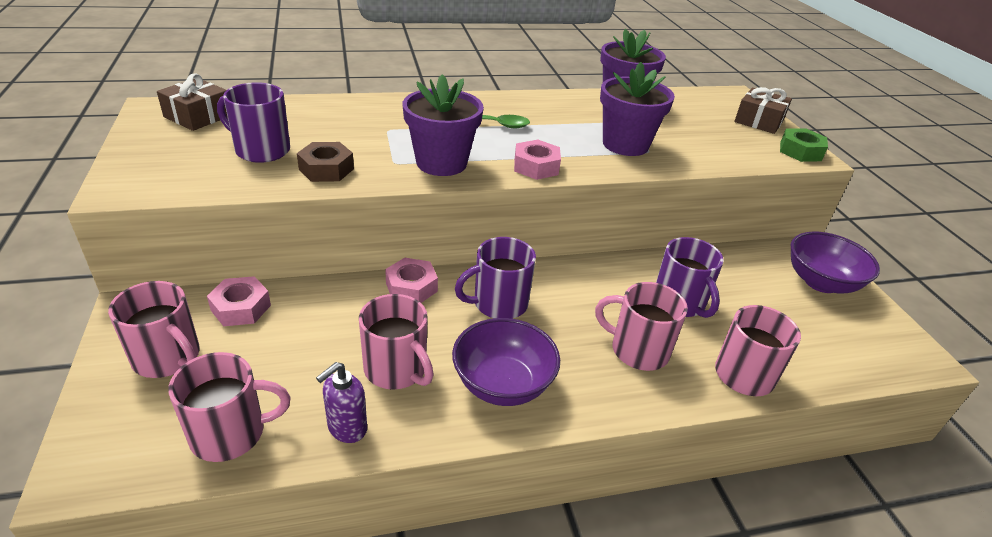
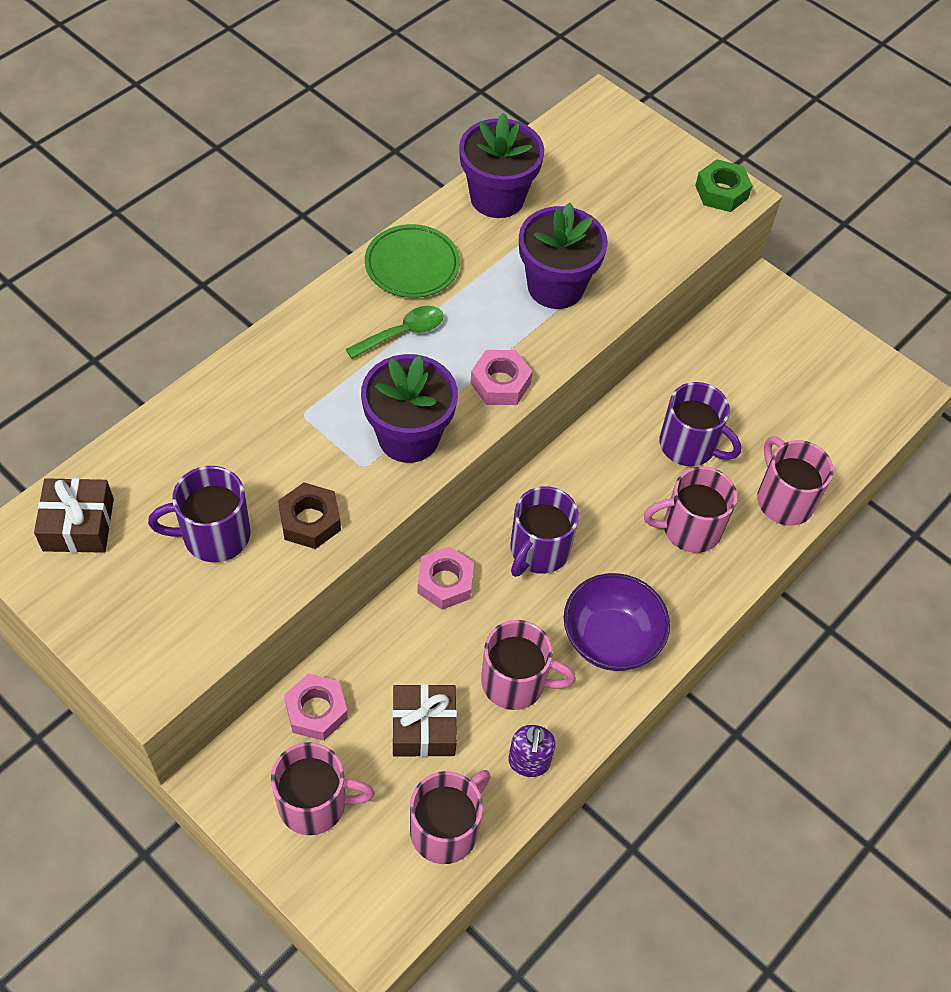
camera: 35 degrees left, 20 degrees up
brown gift [734,87,792,134] -> brown gift moved to [392,684,457,757]
purple bowl [791,232,880,293] -> none
none -> green plate [365,224,460,298]

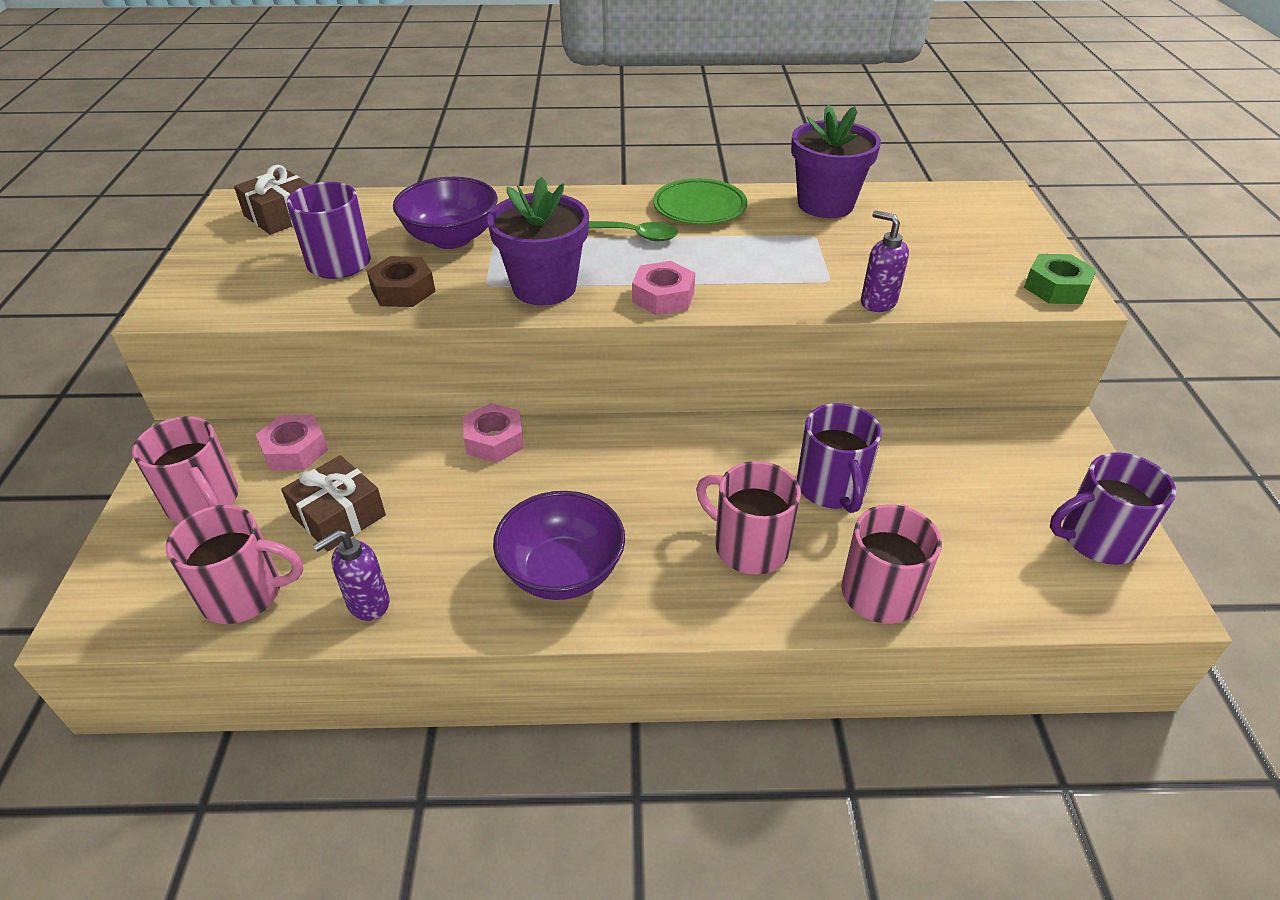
camera: 50 degrees right, 15 degrees down
pink mug [481,620,576,710] -> none
purple mug [511,486,579,577] -> purple mug moved to [1050,452,1176,565]
purple flower pot [519,203,608,309] -> none
none -> purple bowl [393,177,498,249]
none -> purple soap dispenser [861,210,909,312]

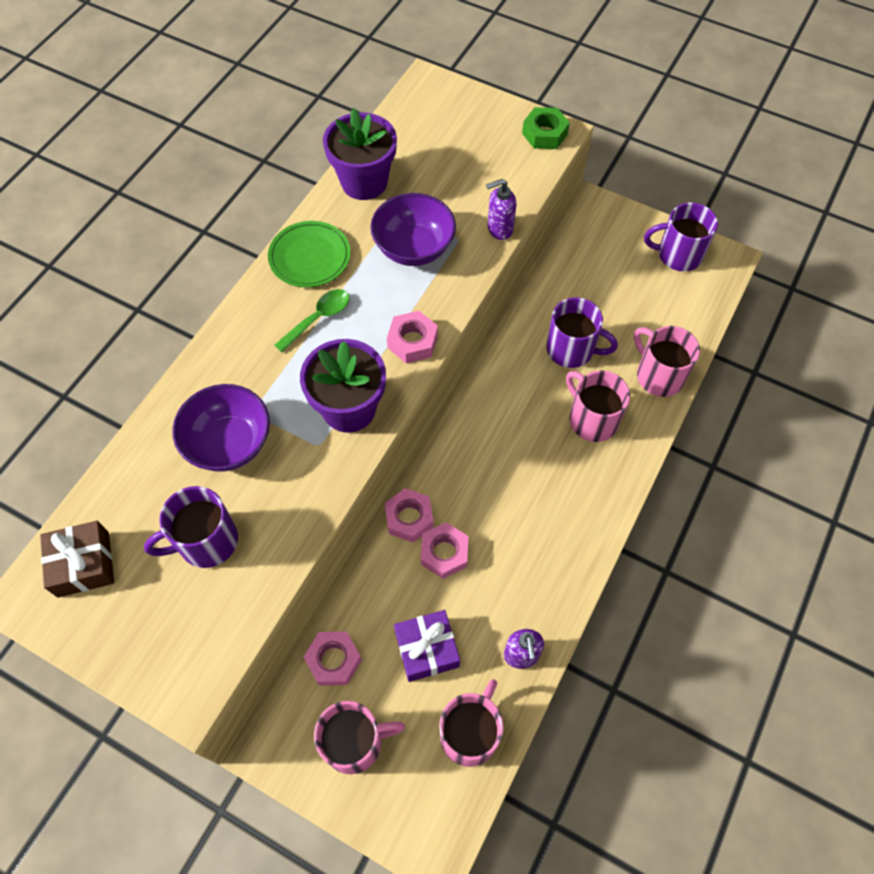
camera: 60 degrees left, 20 degrees up
brown gift [281,455,386,551] -> purple gift [394,610,460,682]
brown nut [367,256,436,307] -> none
purple bowl [493,491,625,600] -> purple bowl moved to [370,193,456,266]
pink mug [696,461,801,575] -> pink mug turned 75 degrees clockwise [566,370,630,442]
purple mug [1050,452,1176,565] -> purple mug turned 75 degrees clockwise [644,202,718,271]
none -> pink nut [421,522,469,579]

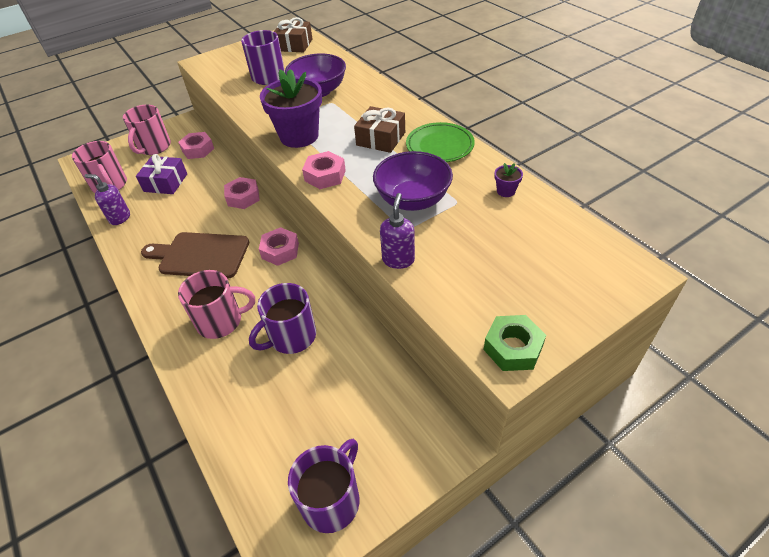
camera: 120 degrees right, 15 degrees down
green spoon [274,289,349,352] -> brown gift [354,106,405,153]
purple flower pot [323,108,397,200] -> purple flower pot [494,163,523,197], size x0.41
pink nut [421,522,469,579] -> pink nut moved to [259,227,299,266]
pink mug [634,326,700,397] -> none
none -> brown cutting board [141,232,249,279]

